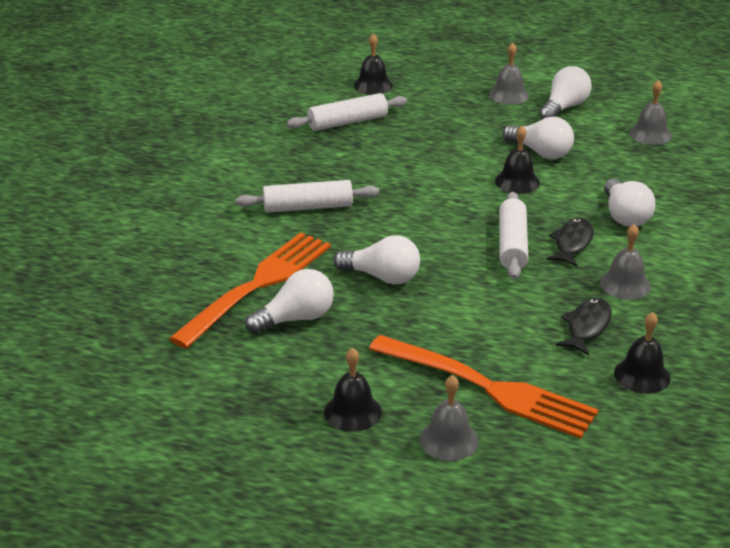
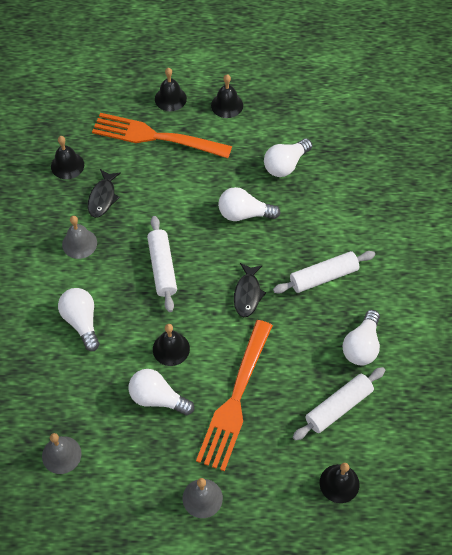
camera: 165 degrees right, 25 degrees up
orange fork [169,232,331,349] -> orange fork moved to [196,320,273,471]
grey bell [420,375,479,461] -> black bell [155,68,187,111]
white light bulb [539,66,592,119] -> white light bulb moved to [343,310,380,365]
black fish [547,218,594,267] -> black fish moved to [234,263,266,317]

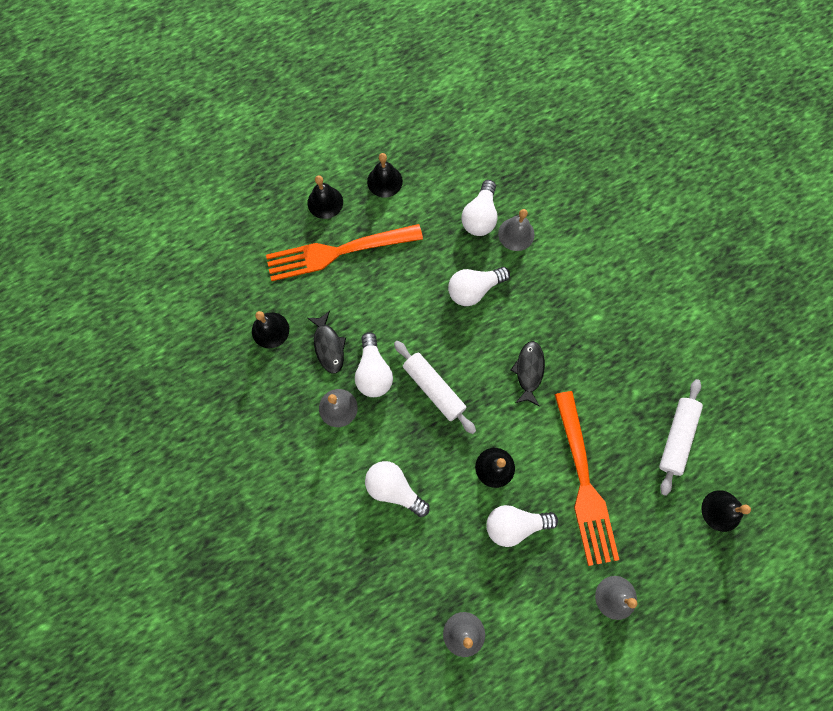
camera: 30 degrees left, 15 degrees up
black fish [234,263,266,317] -> black fish turned 150 degrees counterclockwise [511,341,545,406]
white rolling pin [273,251,375,294] -> none
white light bulb [343,310,380,365] -> white light bulb moved to [355,332,393,397]
none -> grey bell [498,209,535,251]

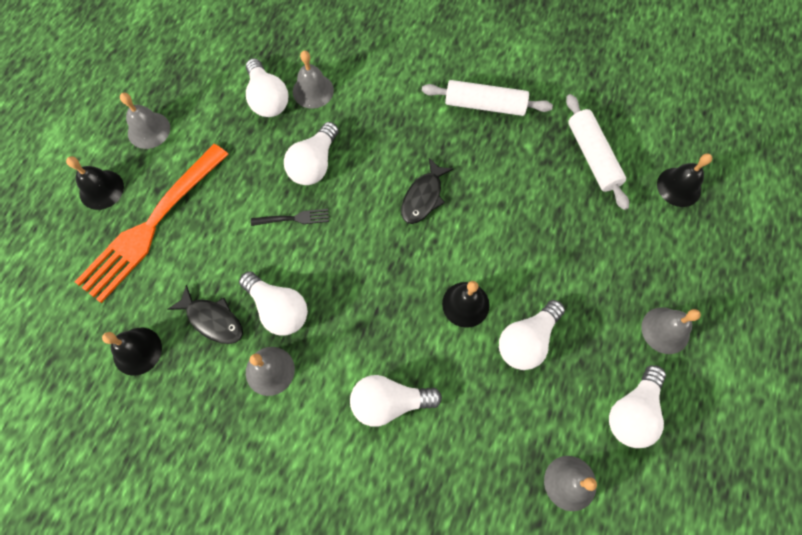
camera: 40 degrees left, 5 degrees down
black bell [367,153,403,198] -> grey bell [120,93,170,149]
white rolling pin [394,341,476,434] -> white rolling pin moved to [422,80,553,116]
black fish [511,341,545,406] -> black fish turned 120 degrees counterclockwise [401,158,453,224]
orange fork [555,391,619,566] -> none
none -> black fork [251,209,329,226]
none -> white light bulb [609,365,666,448]

